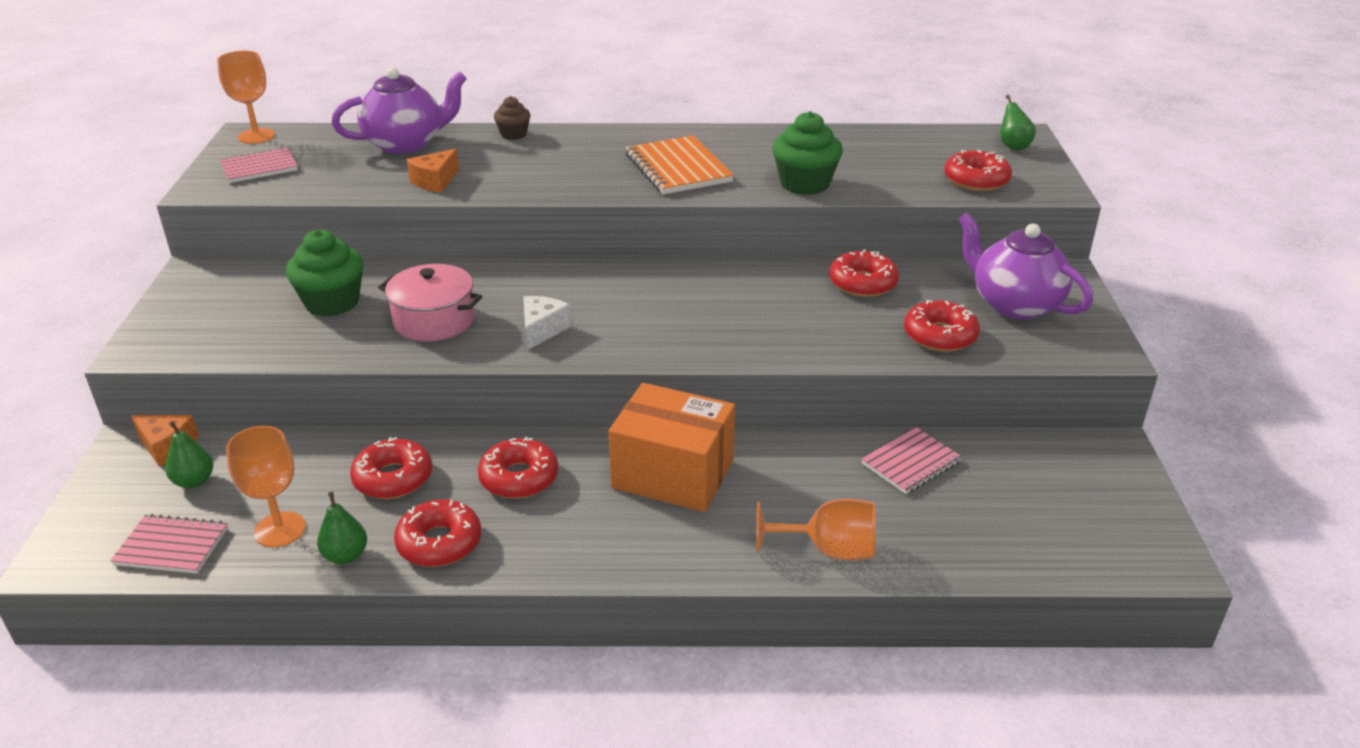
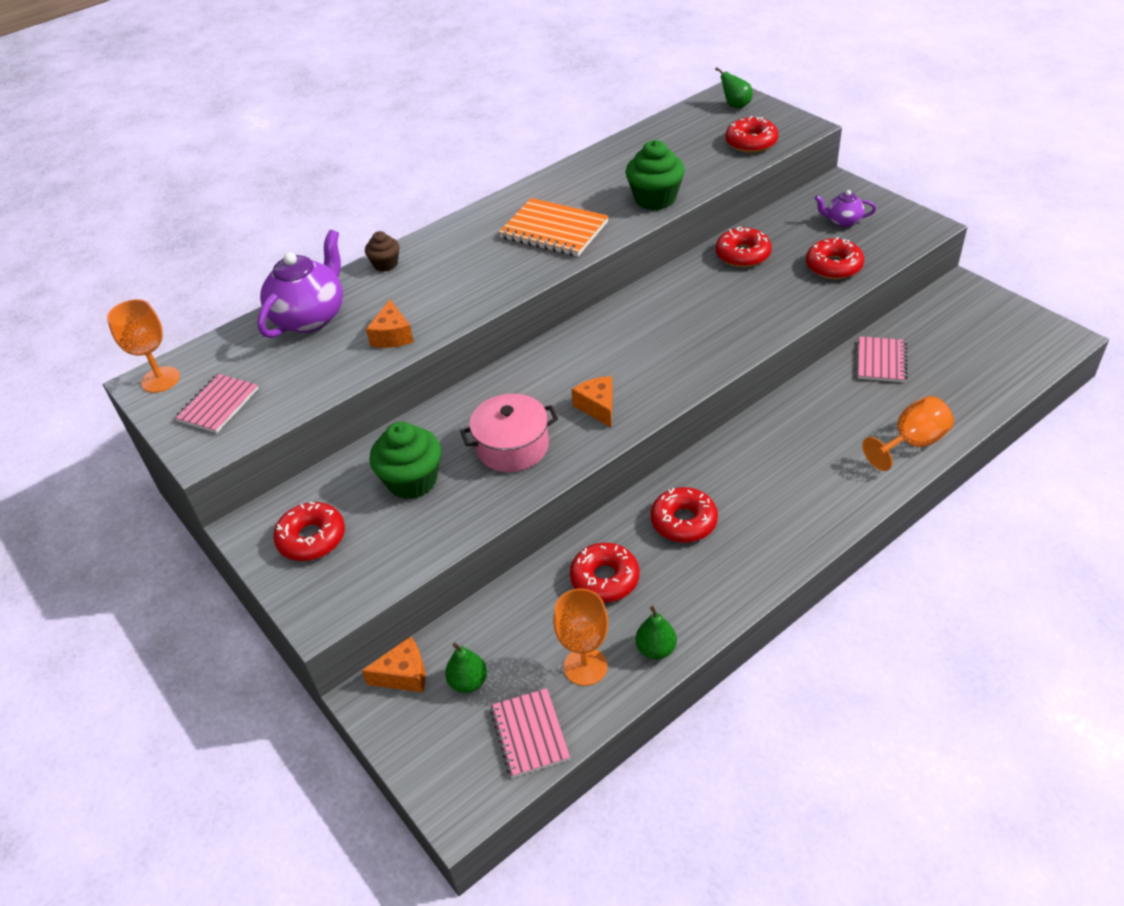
camera: 35 degrees left, 10 degrees up
pink notebook [110,514,228,574] -> pink notebook turned 75 degrees counterclockwise [490,688,570,778]
red donut [394,499,481,567] -> red donut moved to [273,502,345,561]
white cheese [523,296,572,350] -> orange cheese [571,376,613,427]
orange box [609,383,735,512] -> none
purple teapot [958,212,1093,319] -> purple teapot [815,190,876,227], size x0.51

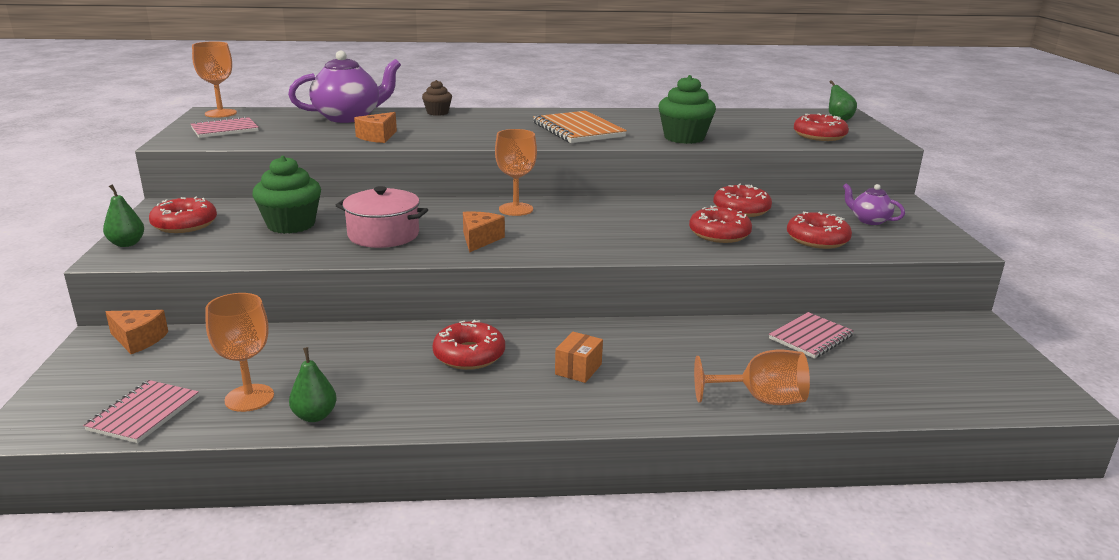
camera: 30 degrees right, 20 degrees down
green pear [445,643,487,693] -> green pear moved to [103,184,144,247]
red donut [570,543,639,602] -> red donut moved to [689,206,752,243]
none -> orange goblet [495,129,537,216]
none -> orange box [555,332,603,383]

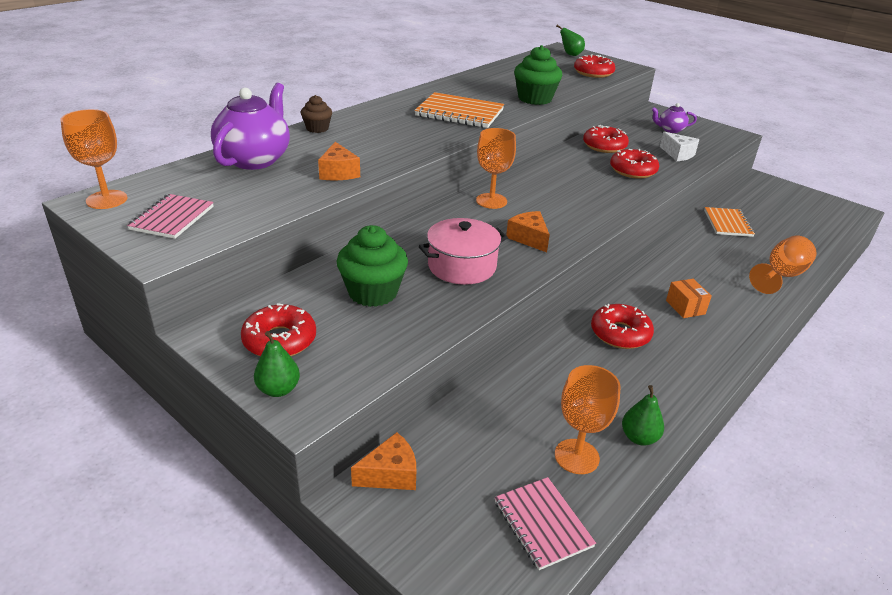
camera: 45 degrees left, 10 degrees up
pink notebook [769,312,854,359] -> orange notebook [704,207,755,237]
red donut [787,212,852,249] -> white cheese [660,132,699,161]

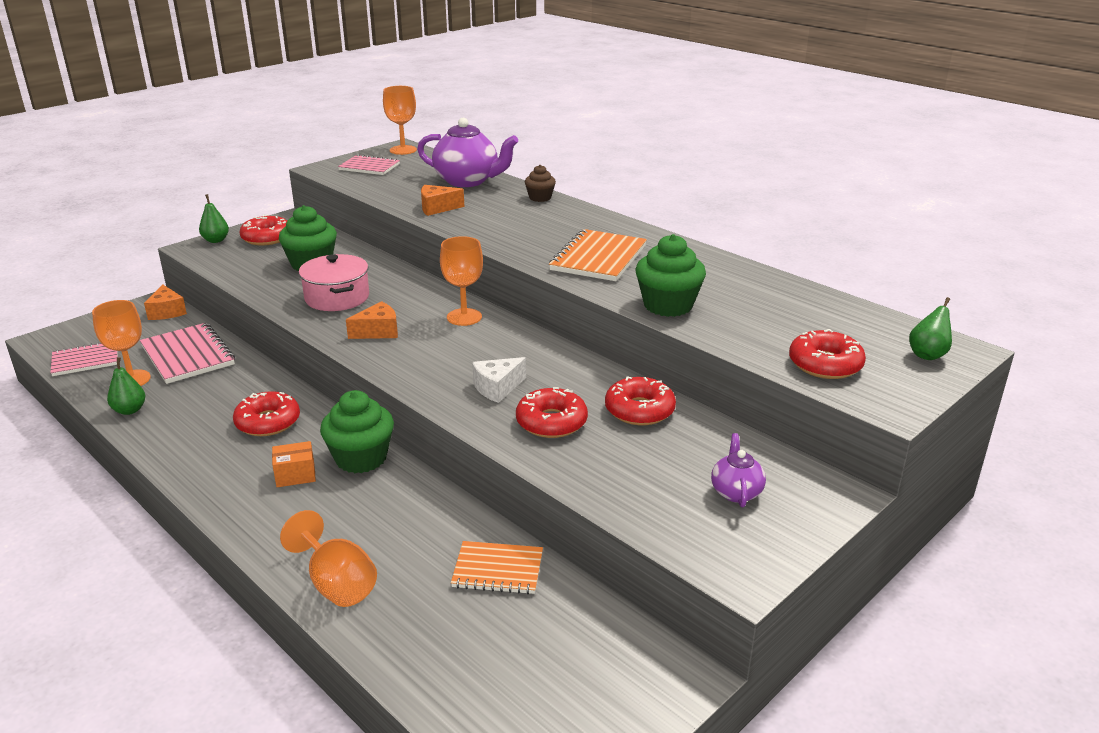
camera: 95 degrees right, 5 degrees down
white cheese [660,132,699,161] -> white cheese moved to [472,357,526,403]
none -> pink notebook [140,323,235,384]
none -> green cupcake [320,390,394,473]

